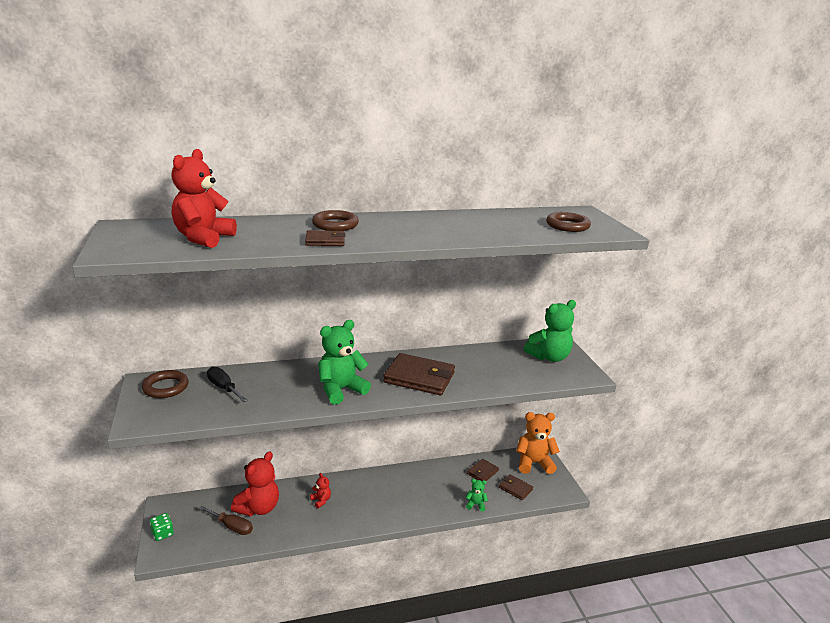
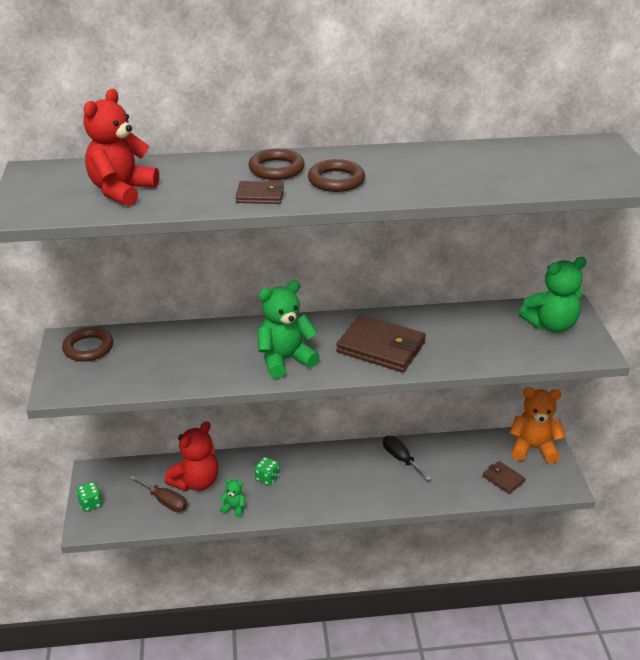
camera: 10 degrees right, 10 degrees up
black screwdriver [207,366,248,402] -> black screwdriver moved to [383,436,431,481]
red teddy bear [310,473,331,508] -> green dice [254,457,280,486]
green teddy bear [466,479,488,512] -> green teddy bear moved to [219,479,245,518]
brown wallet [467,459,499,481] -> none
brown ring [546,212,591,232] -> brown ring moved to [308,159,365,192]

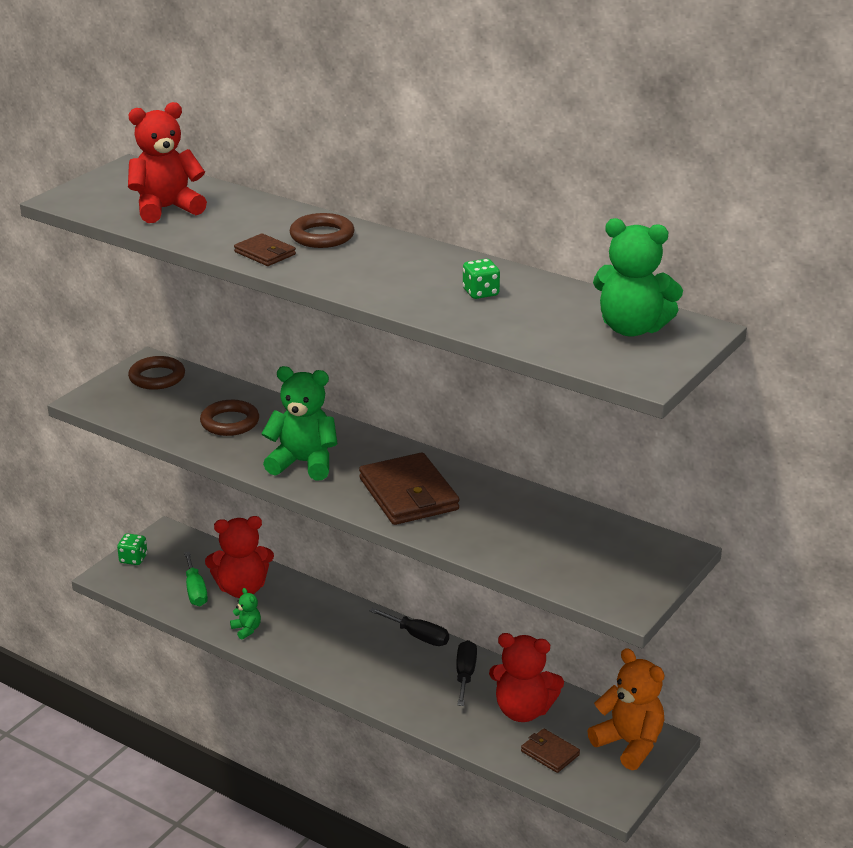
camera: 40 degrees right, 5 degrees down
brown screwdriver [129,476,188,512] -> green screwdriver [184,551,208,606]
green dice [254,457,280,486] -> green dice moved to [463,259,500,299]
brown ring [308,159,365,192] -> brown ring moved to [200,400,259,436]
brown wallet [483,461,525,494] -> brown wallet turned 45 degrees counterclockwise [521,729,580,773]
green teddy bear [519,257,587,333] -> green teddy bear moved to [593,218,683,337]
none -> black screwdriver [370,608,449,646]
none -> red teddy bear [489,633,564,722]

